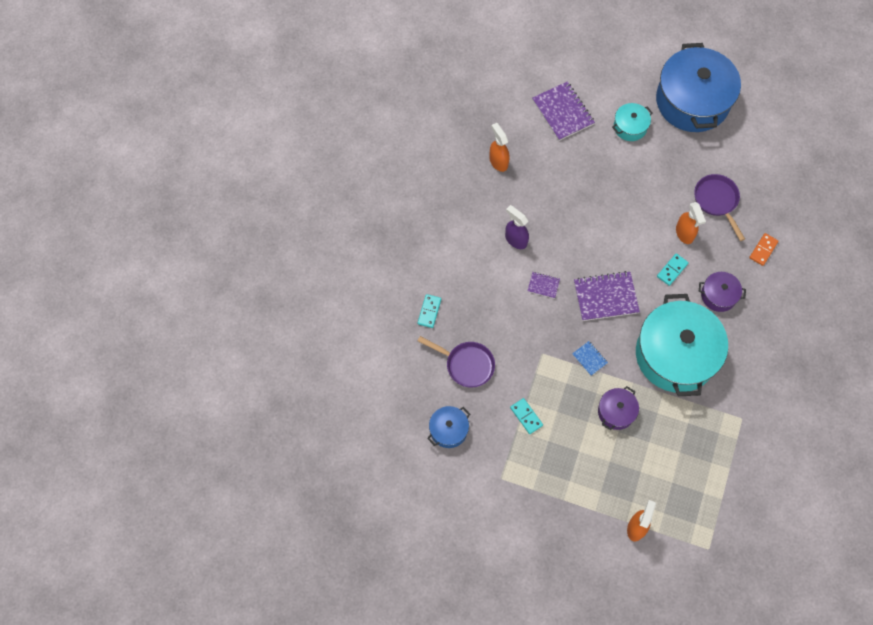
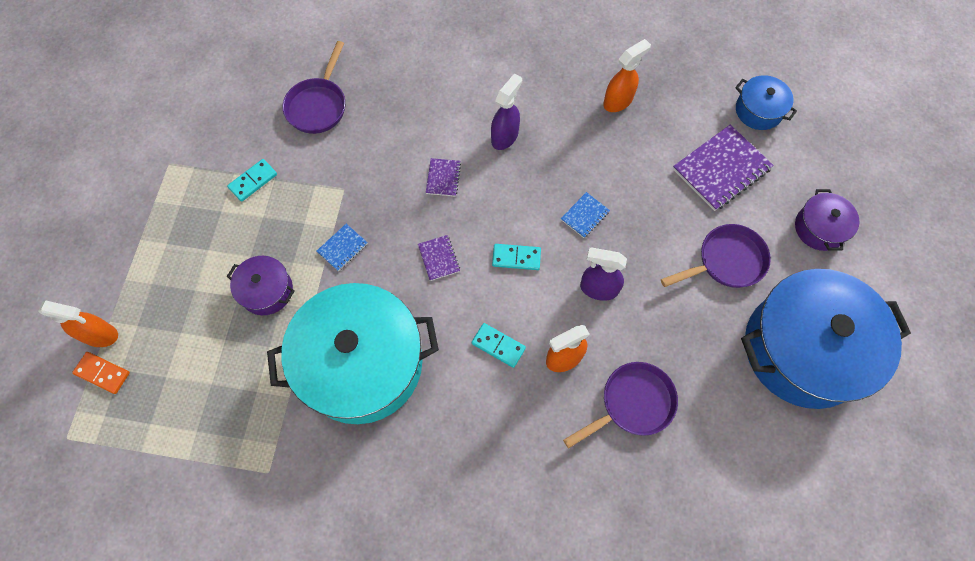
camera: 80 degrees right, 0 degrees up
turquoise domino [418,294,441,328] -> turquoise domino moved to [492,244,541,270]
blue pot [427,406,470,448] -> blue pot moved to [735,75,797,130]
purple notebook [574,271,640,321] -> purple notebook [418,235,460,281], size x0.49
turquoise pot [612,103,653,141] -> purple pan [661,224,771,288]
purple pot [699,272,746,312] -> purple pot moved to [795,189,860,251]
orange domino [749,233,779,266] -> orange domino moved to [72,352,130,394]
none -> blue notebook [561,192,610,238]
none -> purple spray bottle [580,247,627,301]

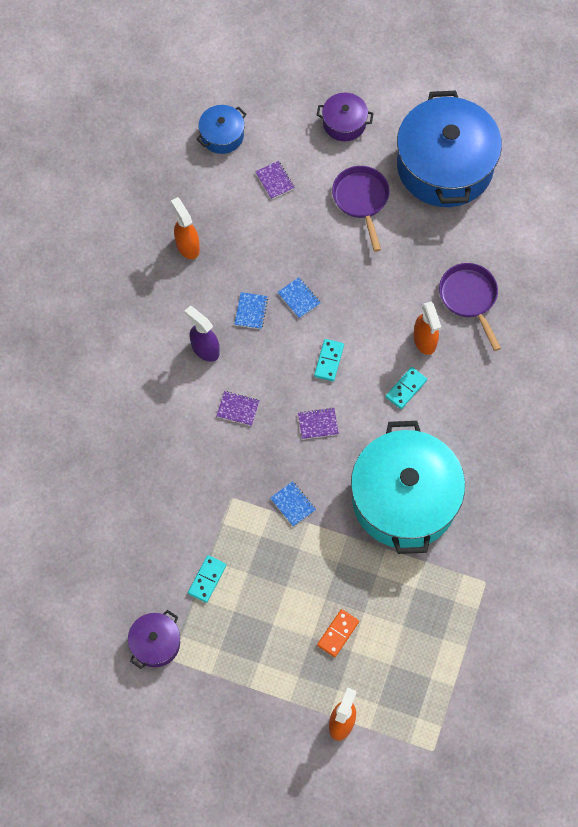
camera: 80 degrees left, 0 degrees up
orange domino [72,352,130,394] -> orange domino moved to [317,609,359,657]
turquoise domino [227,159,277,202] -> turquoise domino turned 60 degrees clockwise [188,555,226,603]
purple pot [227,256,294,315] -> purple pot moved to [128,610,180,669]
purple pan [282,41,345,134] -> none
purple spray bottle [580,247,627,301] -> none
purple notebook [673,125,773,211] -> purple notebook [255,161,295,200], size x0.49
none -> blue notebook [234,292,268,329]

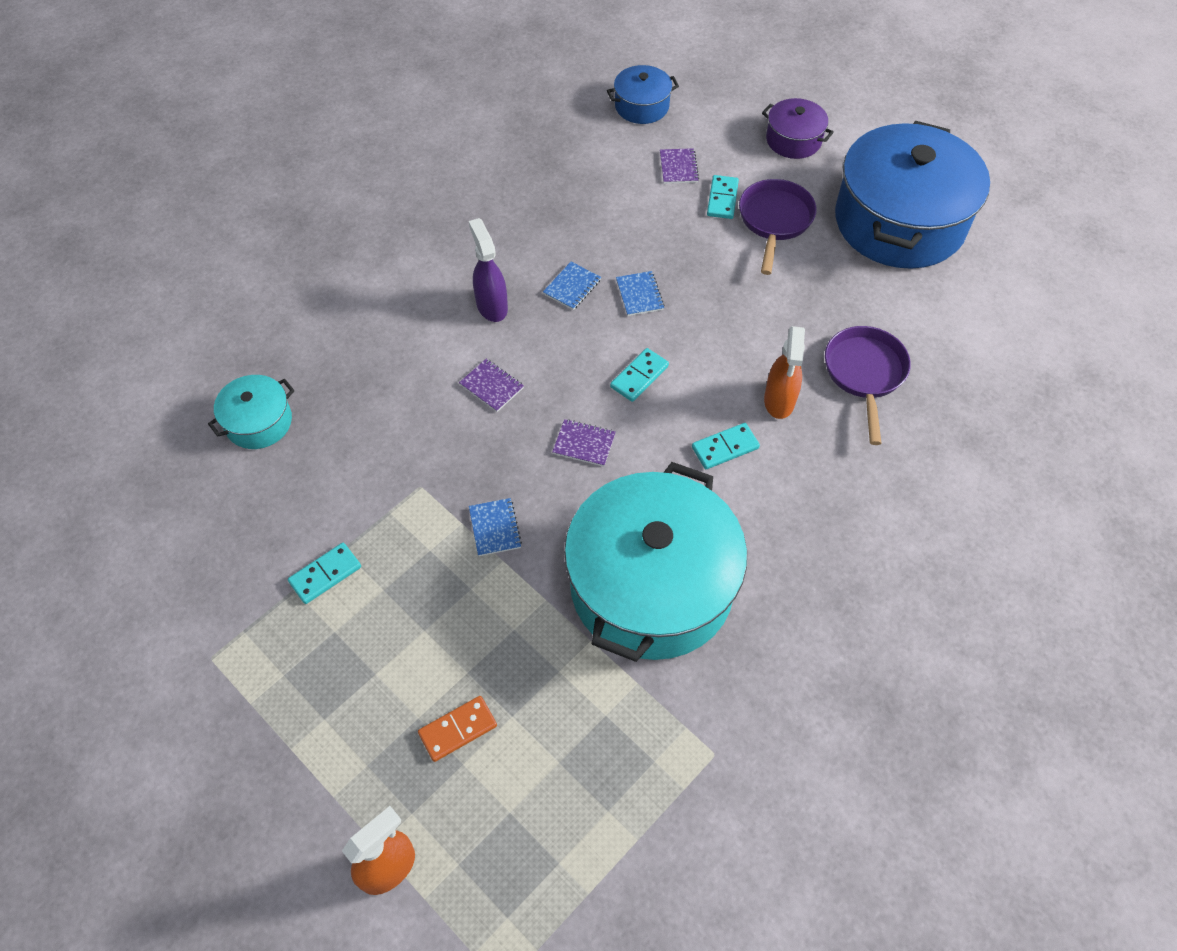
camera: 25 degrees right, 10 degrees down
purple pot [128,610,180,669] -> none
orange spray bottle [171,197,200,259] -> none
none -> turquoise pot [208,375,295,449]
none -> turquoise domino [707,175,739,219]

